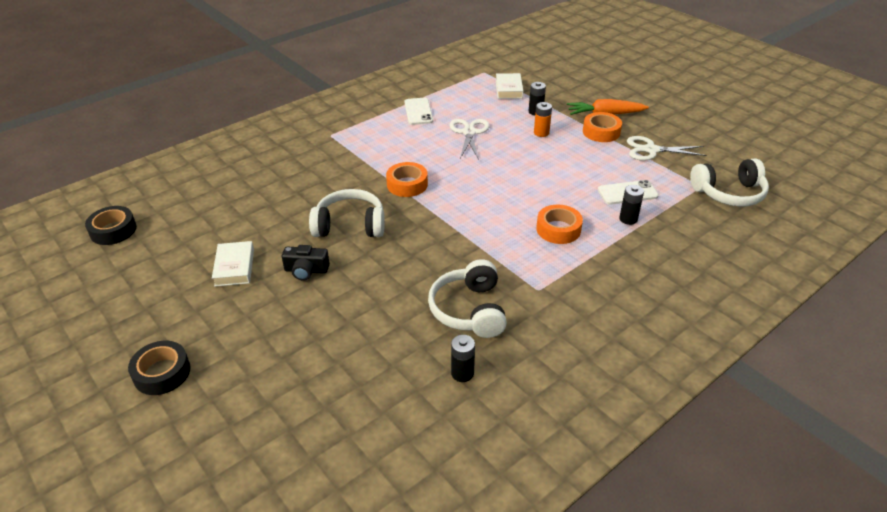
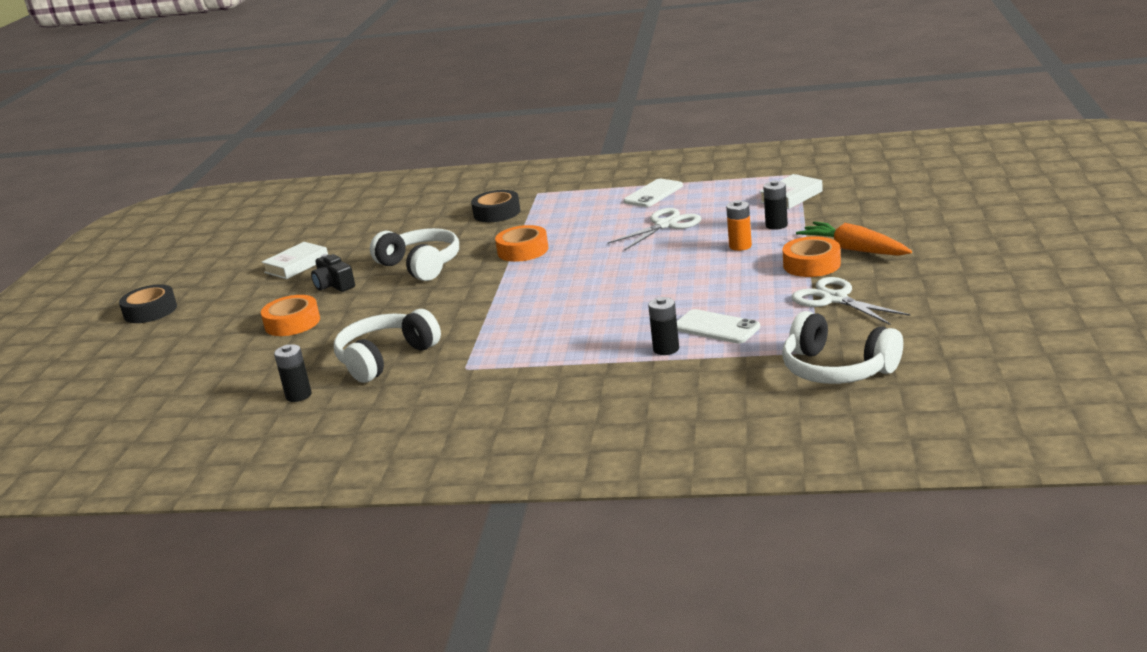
camera: 50 degrees right, 15 degrees down
black tape [85,206,137,245] -> black tape moved to [471,190,520,222]
orange tape [536,205,583,244] -> orange tape moved to [261,295,320,336]

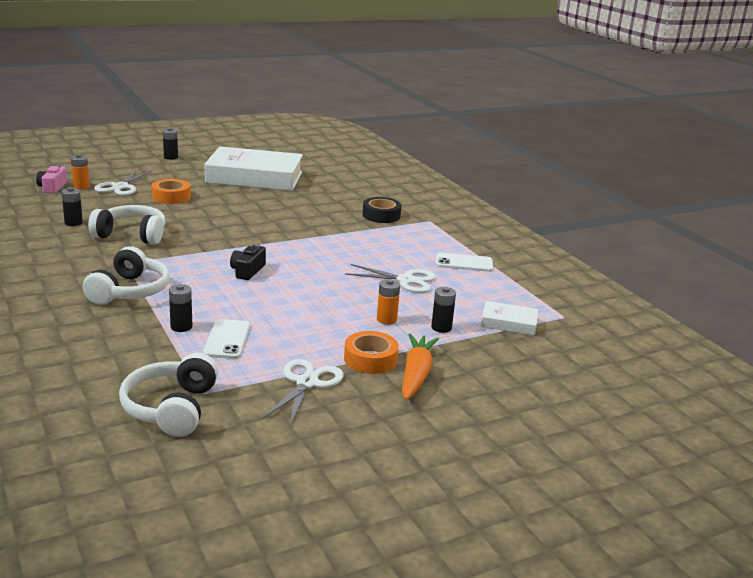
camera: 50 degrees right, 0 degrees up
black tape [119,284,177,323] -> black battery [163,128,178,160]
white book [262,242,328,279] -> white book [204,146,303,191], size x2.26
black camera [311,254,355,292] -> black camera moved to [230,244,266,280]
white headphones [370,228,459,281] -> white headphones moved to [83,246,170,305]
orange tape [495,225,548,262] -> none
none -> pink camera [36,165,67,194]
none -> orange battery [71,154,90,190]
none -> white scissors [94,170,152,196]

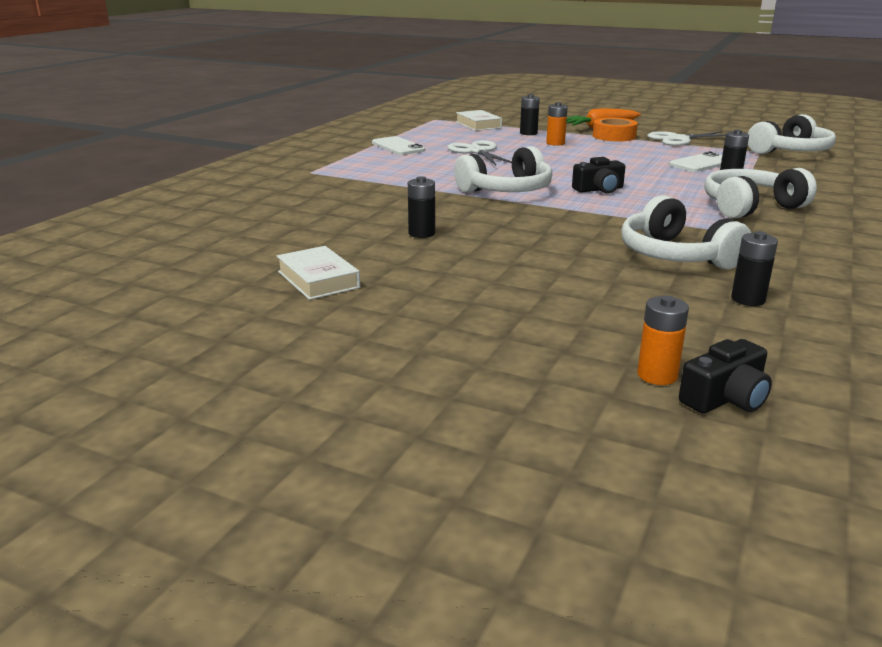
camera: 125 degrees left, 0 degrees up
pink camera [36,165,67,194] -> black camera [679,339,772,414]
white scissors [94,170,152,196] -> none
orange tape [151,179,191,204] -> none
black battery [163,128,178,160] -> black battery moved to [408,176,435,238]
white book [204,146,303,191] -> white book [276,246,360,300], size x0.44
black tape [363,197,401,223] -> none
none -> white headphones [454,146,552,193]

